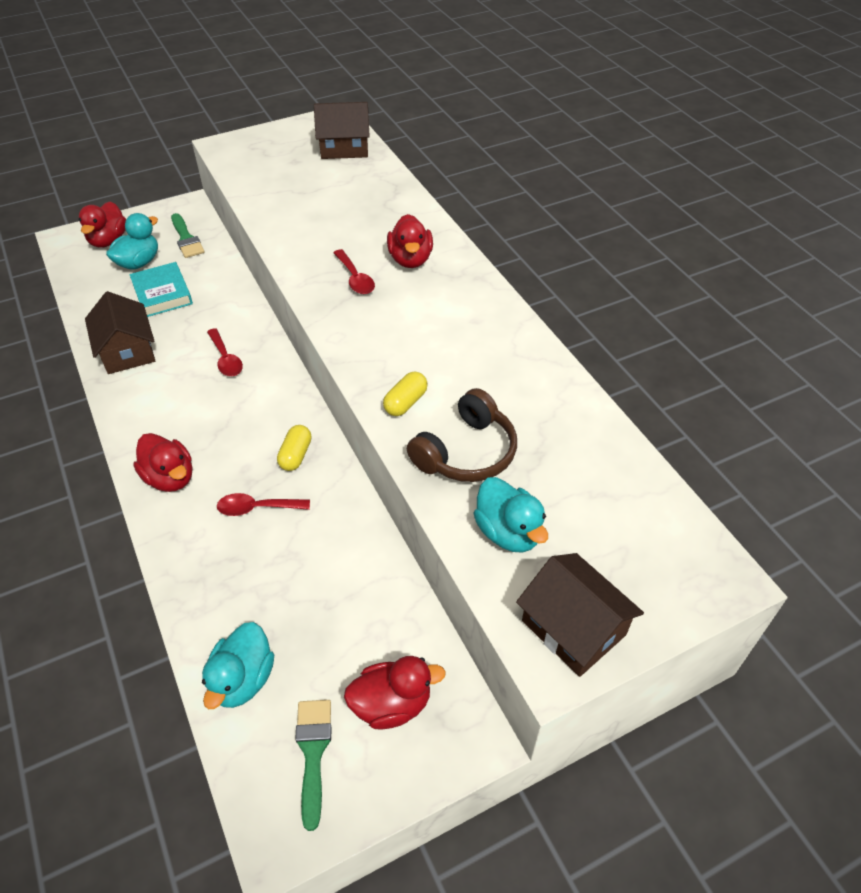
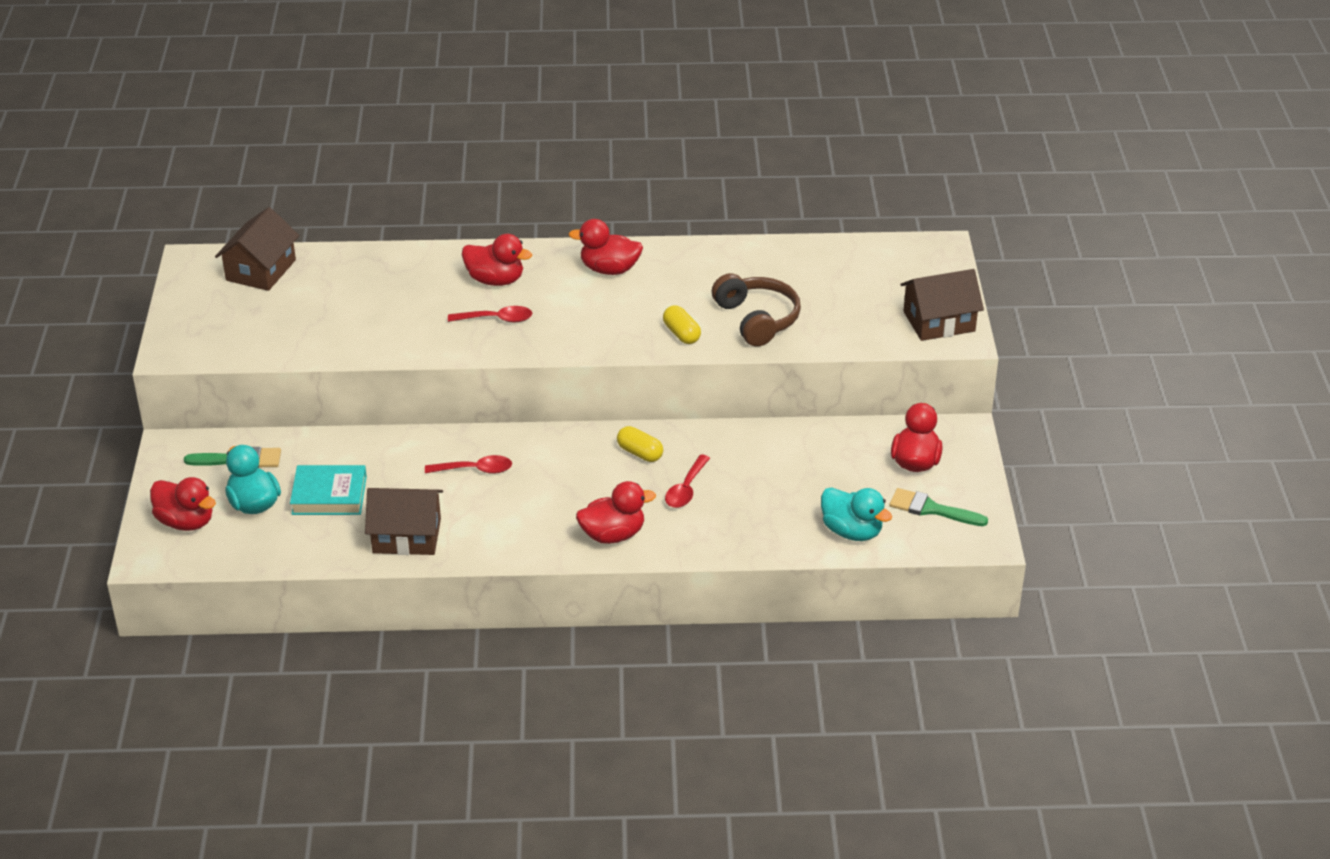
camera: 65 degrees left, 10 degrees down
turquoise duck [473,477,548,553] -> none
none -> red duck [569,219,643,275]

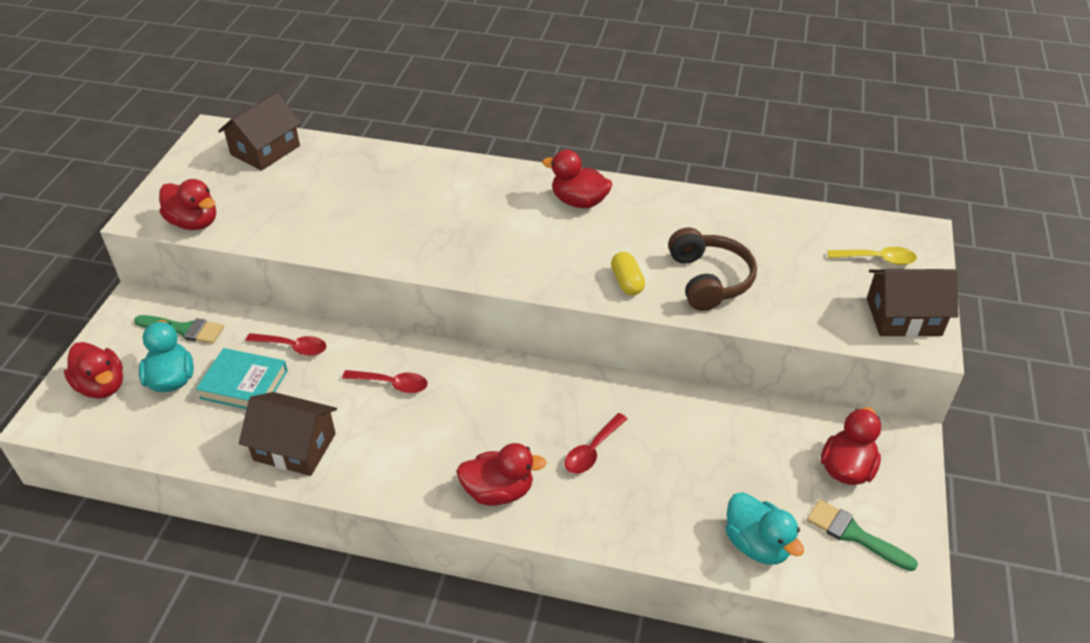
camera: 15 degrees right, 5 degrees up
red spoon [448,306,532,323] -> red spoon moved to [246,333,326,356]
red duck [462,234,532,286] -> red duck moved to [159,179,216,230]
yellow capsule [617,426,663,462] -> none
none -> yellow spoon [828,247,917,265]

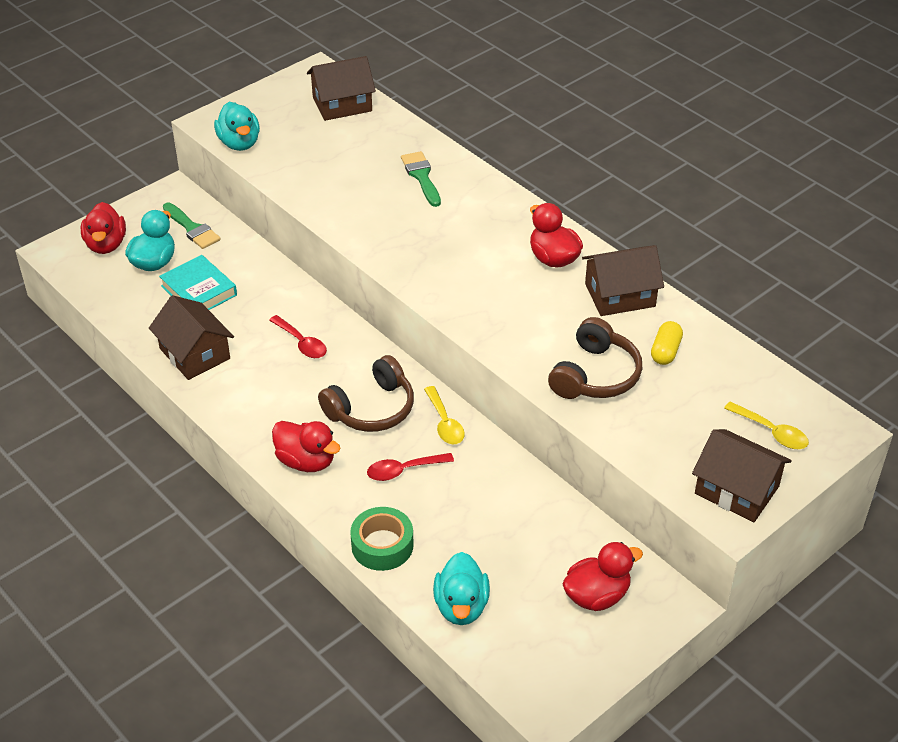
camera: 35 degrees right, 0 degrees up
red duck [159,179,216,230] -> turquoise duck [214,102,260,151]
red spoon [246,333,326,356] -> none
yellow capsule [611,252,645,295] -> yellow capsule moved to [651,321,683,365]
green brush [807,499,918,571] -> green brush moved to [401,151,441,207]
none -> brown headphones [318,355,414,432]
none -> green tape [350,507,414,571]
none -> yellow spoon [424,386,465,444]
none -> brown house [582,245,664,316]

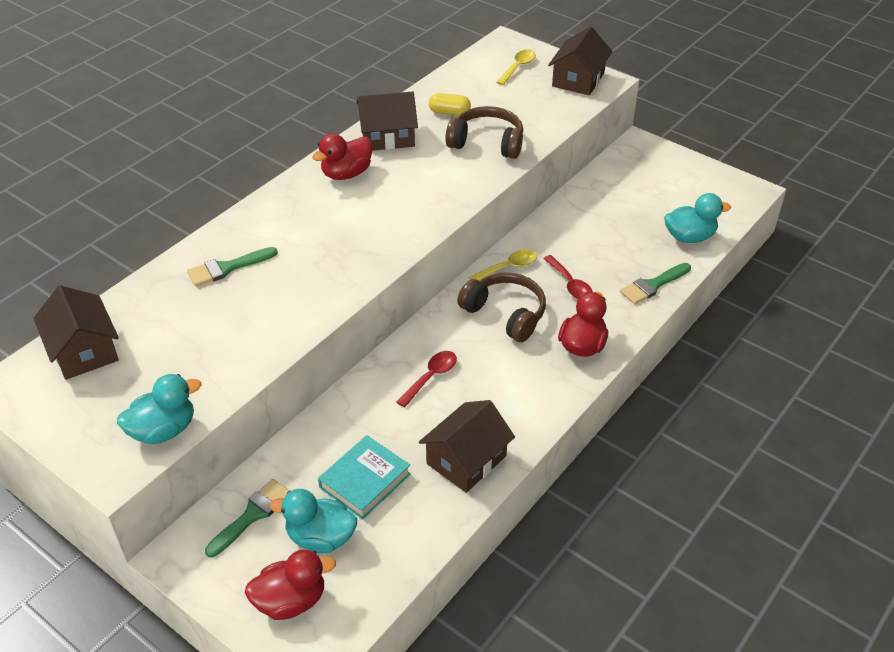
camera: 100 degrees left, 0 degrees up
green tape [350,507,414,571] -> green brush [620,263,691,304]
red duck [563,542,643,611] -> none
brown house [582,245,664,316] -> brown house turned 75 degrees counterclockwise [356,92,418,151]

